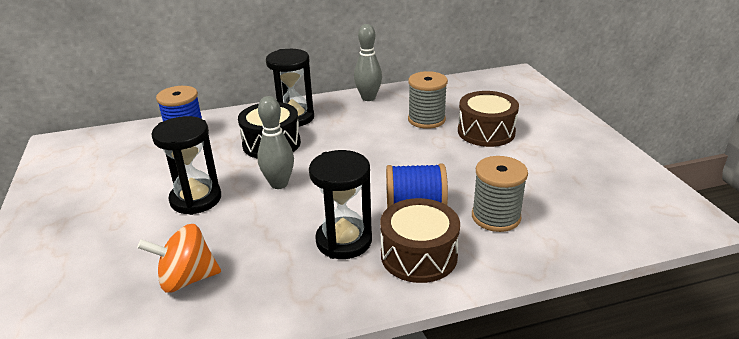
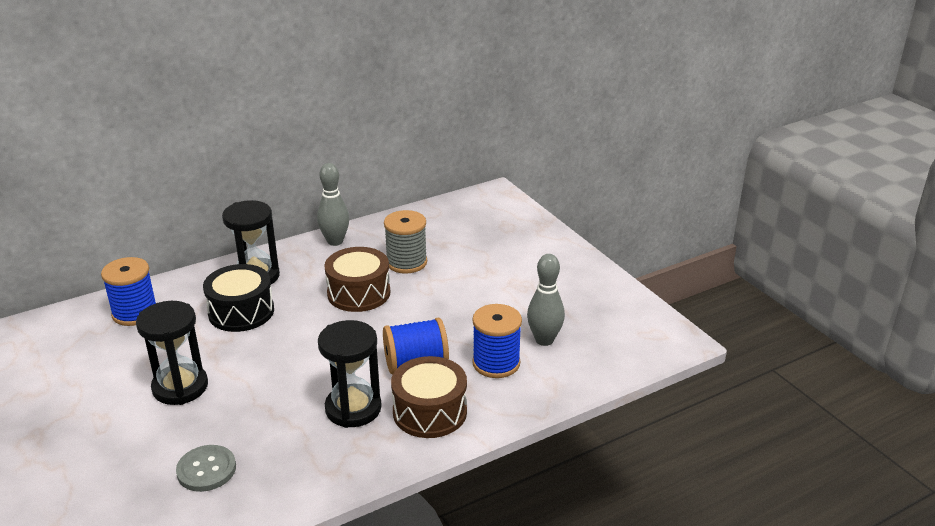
camera: 15 degrees left, 0 degrees up
orange spinning top [137,224,221,293] -> grey button [176,445,236,492]
grey bowling pin [257,96,294,189] -> grey bowling pin moved to [527,254,565,346]
brown drum [458,91,519,147] -> brown drum moved to [324,247,390,312]
grey spool [472,156,528,232] -> blue spool [472,304,522,378]

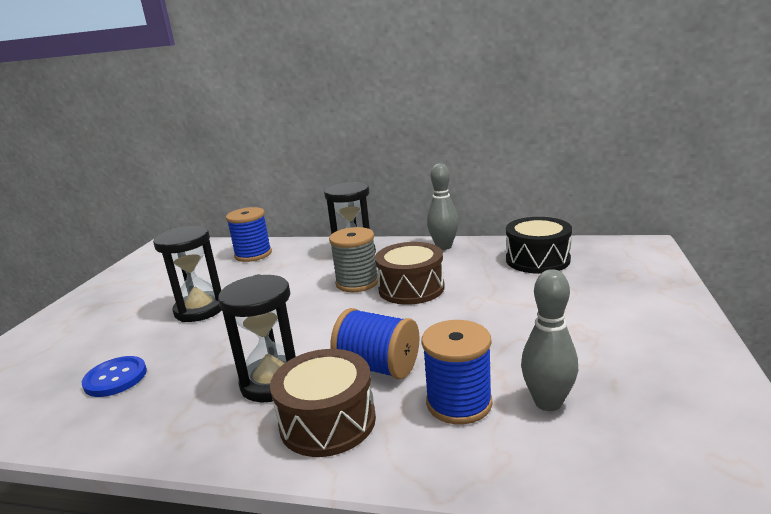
camera: 45 degrees right, 10 degrees down
grey button [176,445,236,492] -> blue button [82,356,147,397]
black drum [203,264,274,332] -> black drum moved to [506,217,572,274]
grey spool [384,210,427,274] -> grey spool moved to [329,227,378,292]

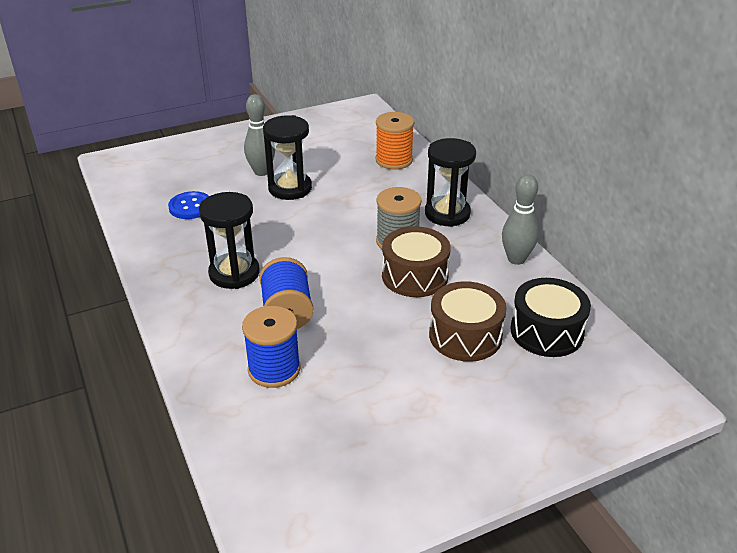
camera: 50 degrees right, 15 degrees up
blue spool [226,207,272,262] -> orange spool [375,112,414,170]
brown drum [270,349,376,457] -> brown drum moved to [429,281,507,362]
grey bowling pin [521,269,578,411] -> grey bowling pin moved to [244,94,275,176]

